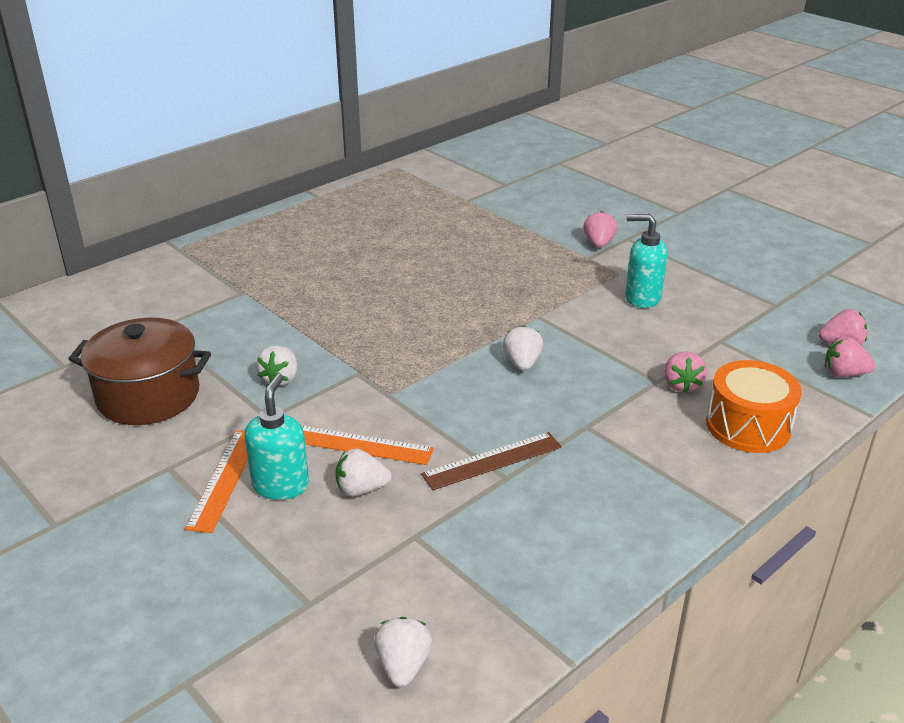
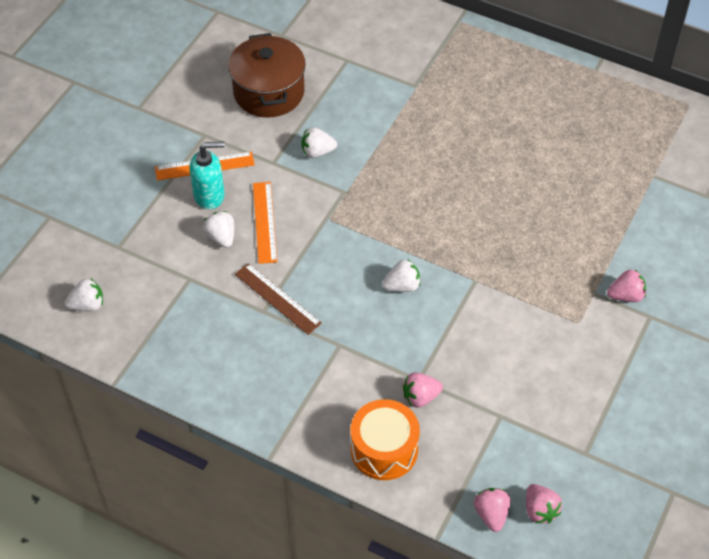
camera: 70 degrees right, 20 degrees up
turquoise soap dispenser [625,214,667,308] -> none

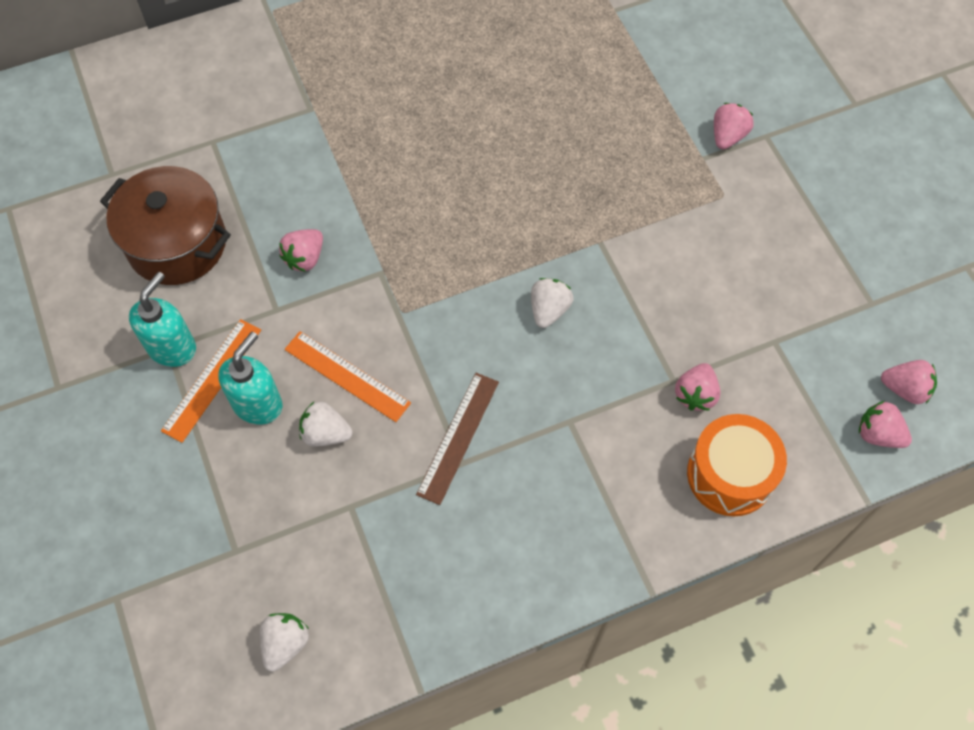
camera: 50 degrees left, 10 degrees up
brown ruler [235,263,322,335] -> brown ruler turned 60 degrees counterclockwise [416,373,499,505]
white strawberry [302,127,337,158] -> pink strawberry [279,229,323,272]
none -> turquoise soap dispenser [129,272,196,367]

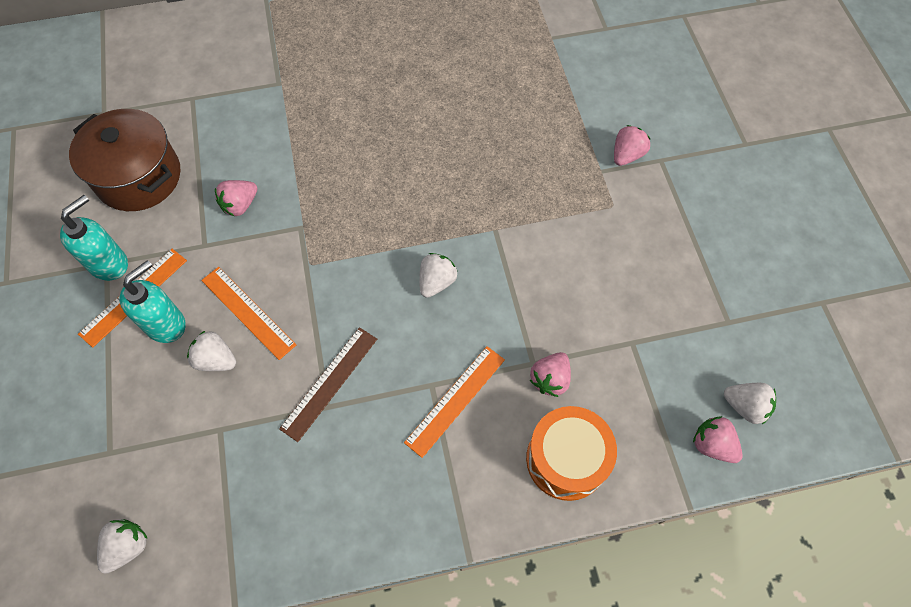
camera: 10 degrees right, 0 degrees up
pink strawberry [881,360,937,404] -> white strawberry [724,383,776,424]
none -> orange ruler [404,346,505,458]

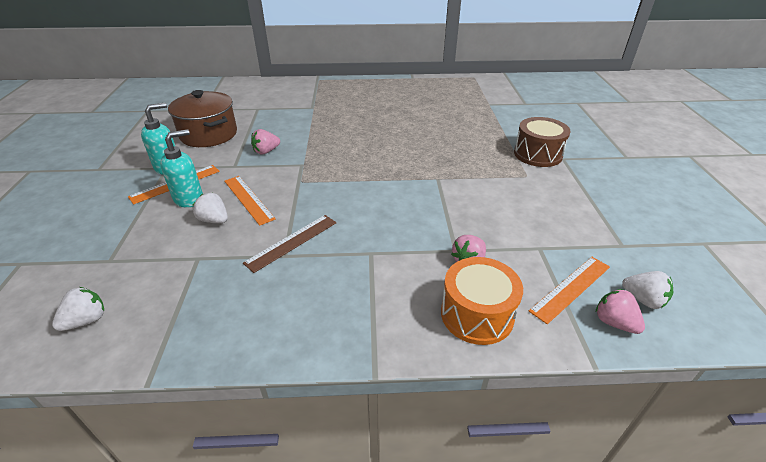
camera: 10 degrees right, 25 degrees down
orange ruler [404,346,505,458] -> orange ruler moved to [529,257,610,324]
white strawberry [419,253,458,298] -> none
pink strawberry [614,125,650,166] -> brown drum [514,117,571,167]

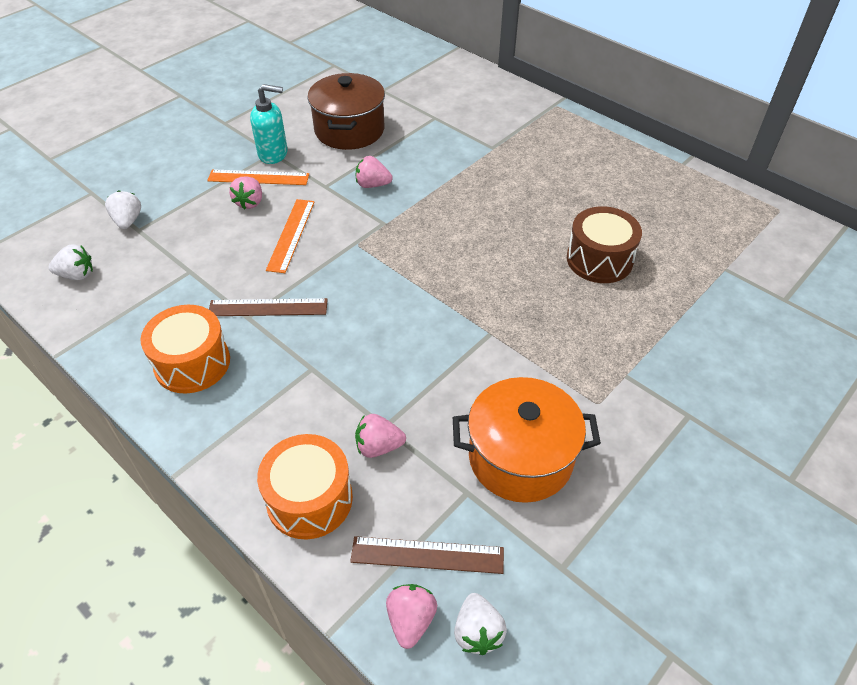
camera: 45 degrees right, 10 degrees up
turquoise soap dispenser [160,129,203,208] -> pink strawberry [229,176,262,210]
white strawberry [193,193,228,223] -> white strawberry moved to [105,191,141,229]
brown drum [514,117,571,167] -> brown drum moved to [567,206,642,283]
orange ruler [529,257,610,324] -> brown ruler [350,536,504,574]
none -> orange drum [140,305,230,394]
none -> orange pot [453,377,601,503]

